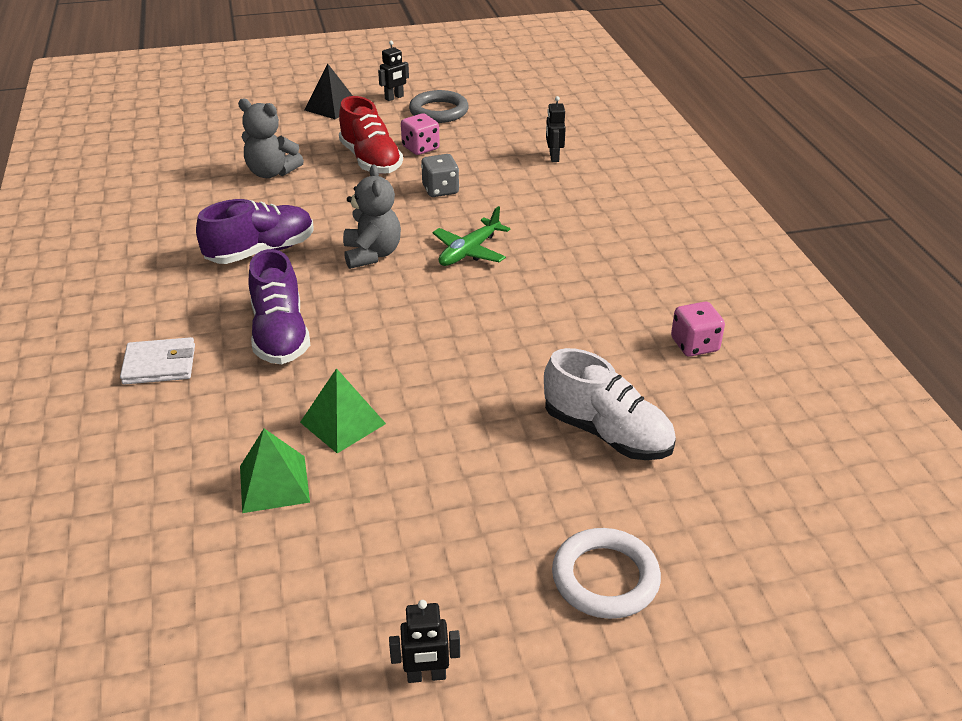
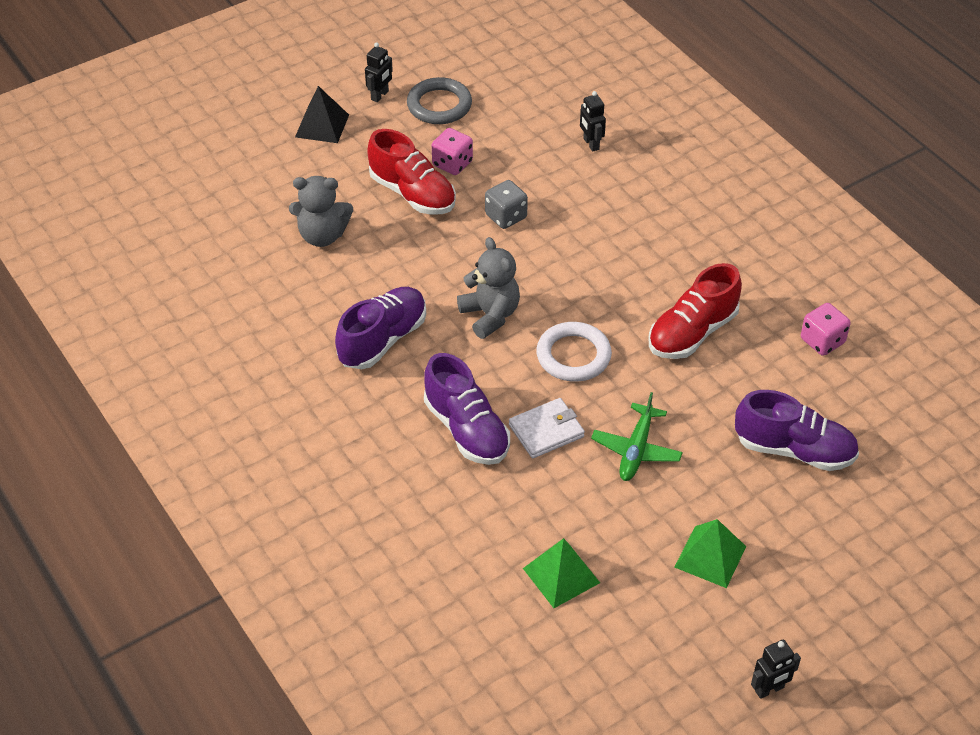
camera: 20 degrees left, 10 degrees up
white wallet [120,337,195,385] -> white wallet moved to [509,398,585,458]
green pyramid [300,368,386,453] -> green pyramid moved to [675,519,746,588]
green plane [432,206,510,266] -> green plane moved to [591,392,683,481]
white shoe [544,348,676,460] -> purple shoe [735,390,859,471]
white ring [552,528,661,619] -> white ring moved to [536,322,612,382]
none -> red shoe [648,263,742,359]

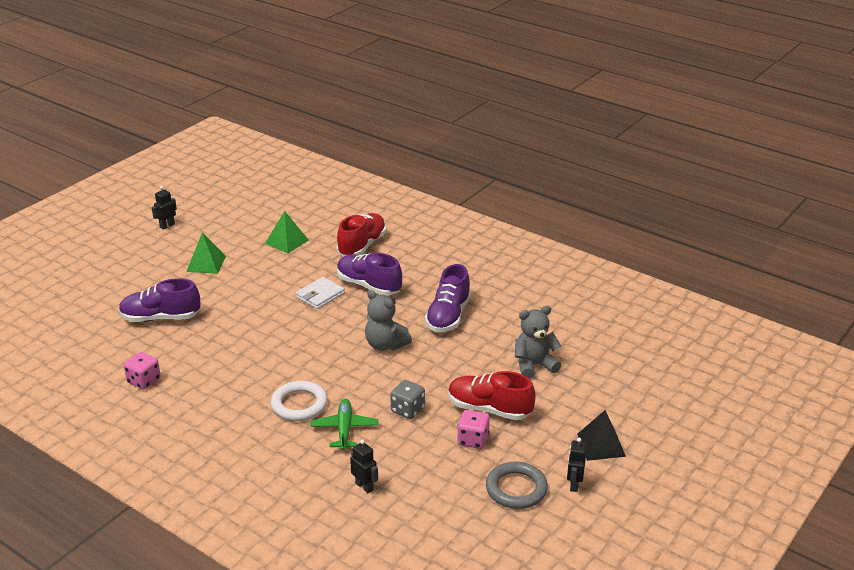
camera: 160 degrees right, 15 degrees down
white ring [536,322,612,382] -> white ring moved to [271,381,328,421]
green plane [591,392,683,481] -> green plane moved to [311,399,378,450]
red shoe [648,263,742,359] -> red shoe moved to [337,213,386,257]

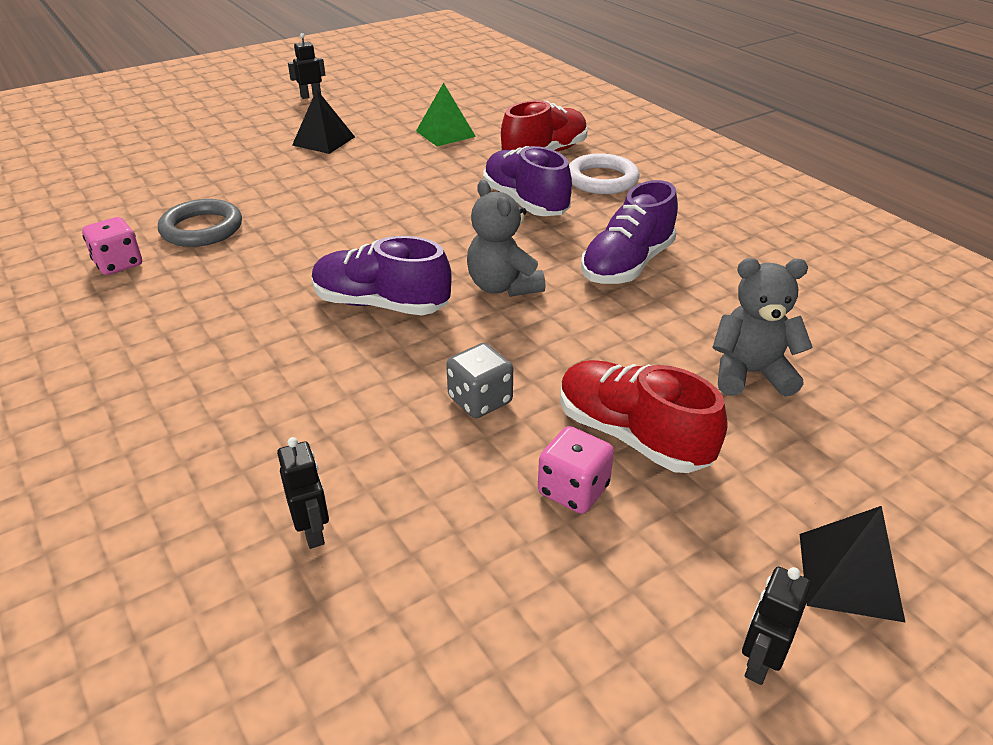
camera: 20 degrees right, 5 degrees up
purple shoe [119,278,201,322] -> purple shoe moved to [312,236,452,316]
green pyramid [186,232,226,274] -> black pyramid [292,89,355,154]
white ring [271,381,328,421] -> white ring moved to [569,153,640,194]
white wallet [296,277,345,309] -> none
green plane [311,399,378,450] -> none
grey ring [486,462,548,509] -> grey ring moved to [158,199,242,247]

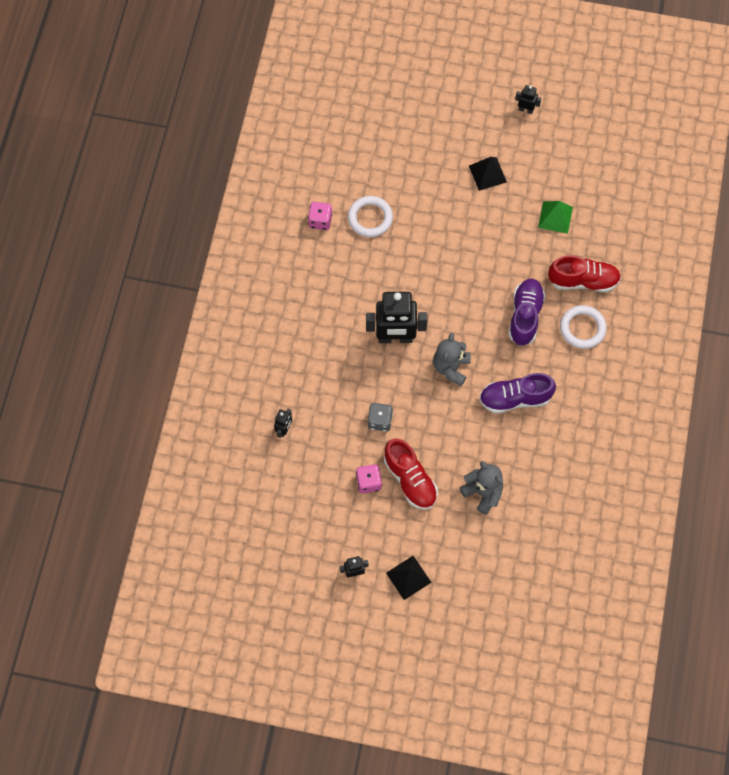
camera: 45 degrees right, 30 degrees up
grey ring [158,199,242,247] -> white ring [348,196,393,237]
purple shoe [312,236,452,316] -> black robot [366,292,428,343]
red shoe [560,360,727,473] -> red shoe turned 150 degrees clockwise [384,438,438,510]

